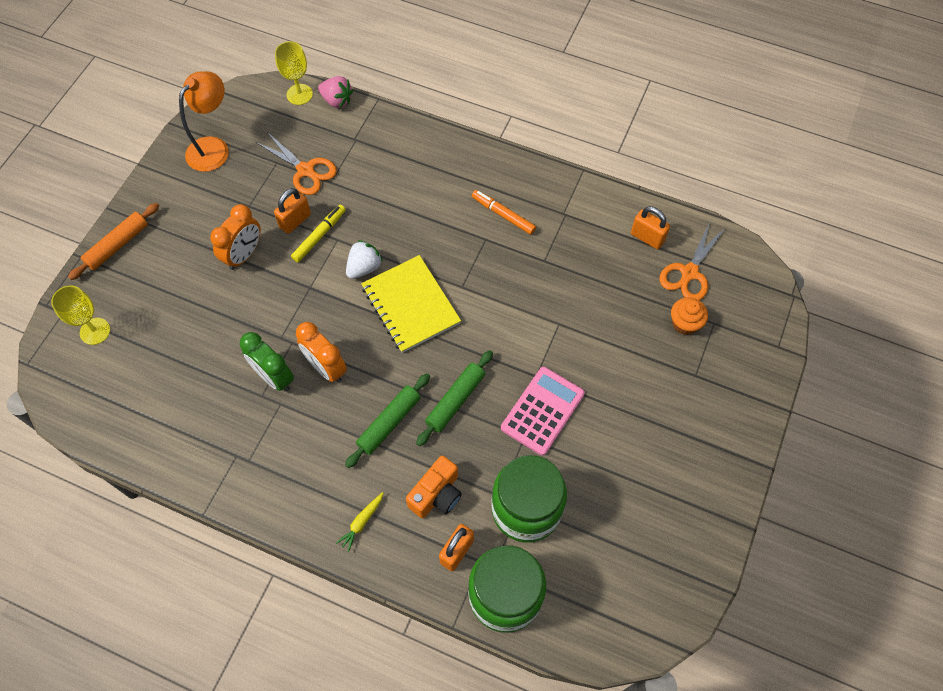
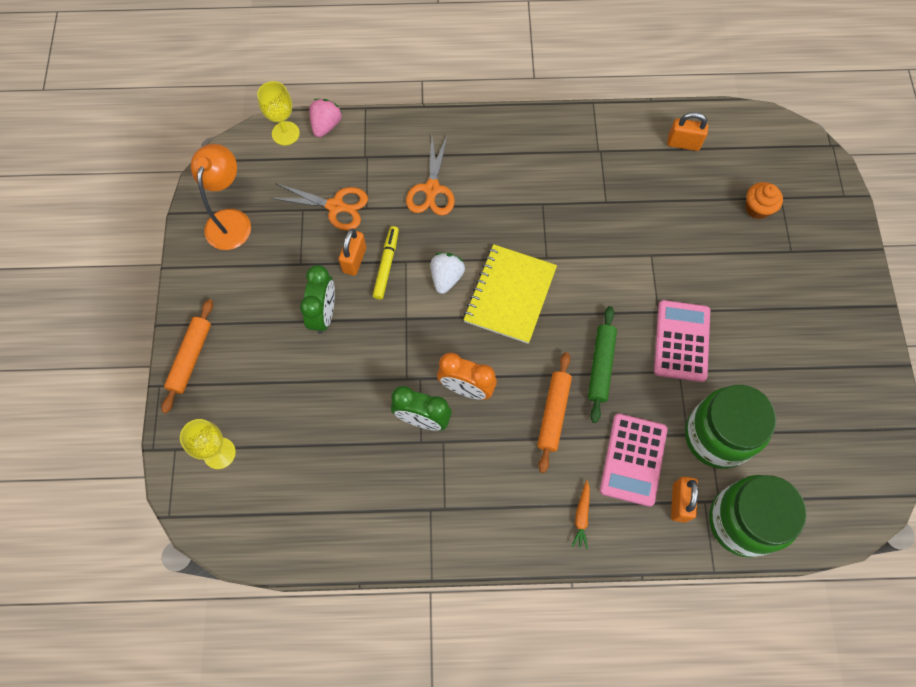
camera: 25 degrees left, 5 degrees up
orange clock [210,204,261,270] -> green clock [300,265,335,334]
pink strawberry [318,76,353,108] -> pink strawberry turned 75 degrees counterclockwise [309,99,342,137]
yellow carrot [336,492,384,552] -> orange carrot [572,480,590,550]
green rolling pin [345,373,430,468] -> orange rolling pin [537,352,572,473]
yellow notebook [361,255,461,353] -> yellow notebook turned 75 degrees clockwise [464,244,557,344]
orange camera [406,456,462,518] -> pink calculator [600,413,667,507]
orange marker [472,190,536,235] -> none
orange scissors [659,222,726,300] -> orange scissors moved to [406,134,455,216]

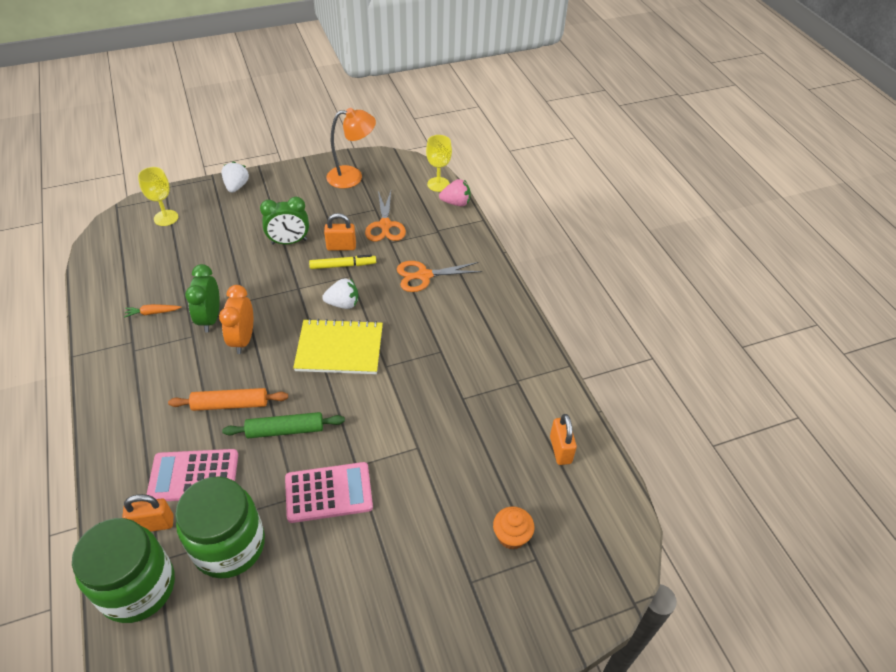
camera: 70 degrees right, 20 degrees down
orange rolling pin [162,299,213,413] -> white strawberry [221,161,249,193]
orange carrot [572,480,590,550] -> orange carrot moved to [124,304,182,318]

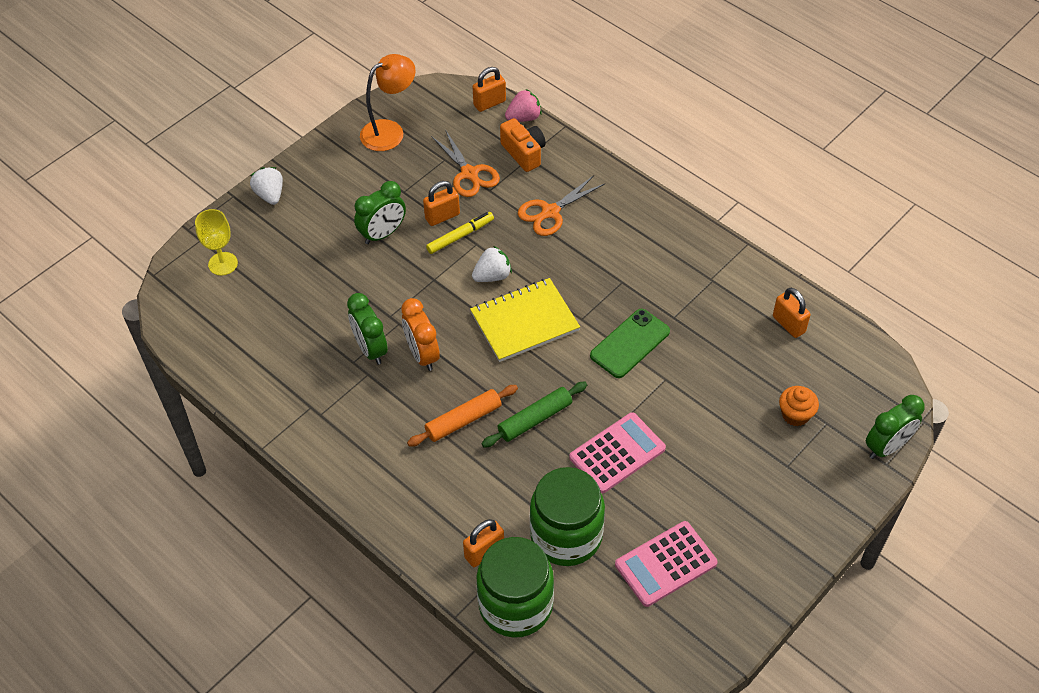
camera: 25 degrees left, 5 degrees up
orange carrot [124,304,182,318] -> none
pink calculator [146,449,238,501] -> pink calculator moved to [615,521,718,607]
yellow goblet [426,135,452,192] -> orange padlock [472,67,506,112]
none -> orange camera [500,118,546,172]
none -> green phone [590,309,670,378]
none -> green clock [866,395,924,459]

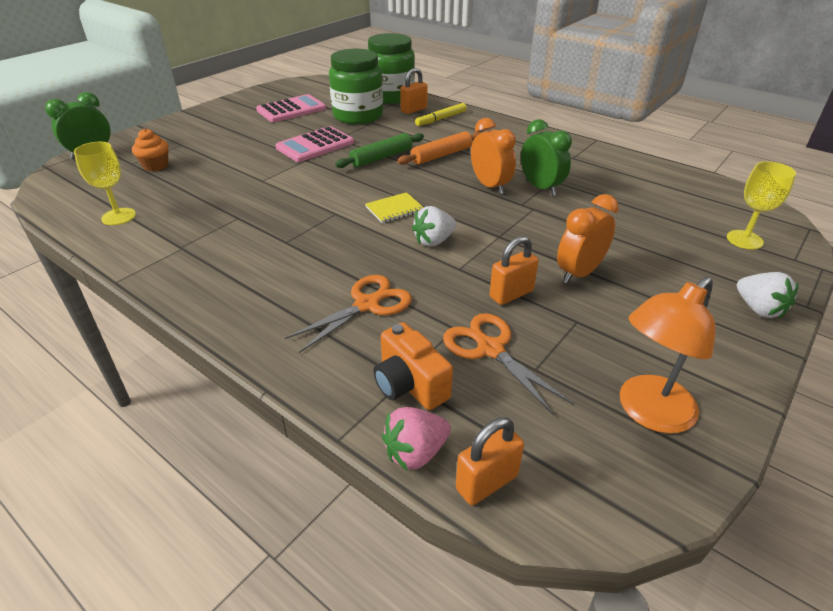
camera: 175 degrees right, 15 degrees down
green clock [354,181,406,244] -> orange clock [557,194,619,284]
yellow marker [426,212,494,254] -> yellow marker moved to [415,103,467,126]
yellow notebook [470,278,580,362] -> yellow notebook [365,192,424,223], size x0.52
green phone [590,309,670,378] -> none
orange padlock [773,288,811,338] -> yellow goblet [74,142,136,225]

